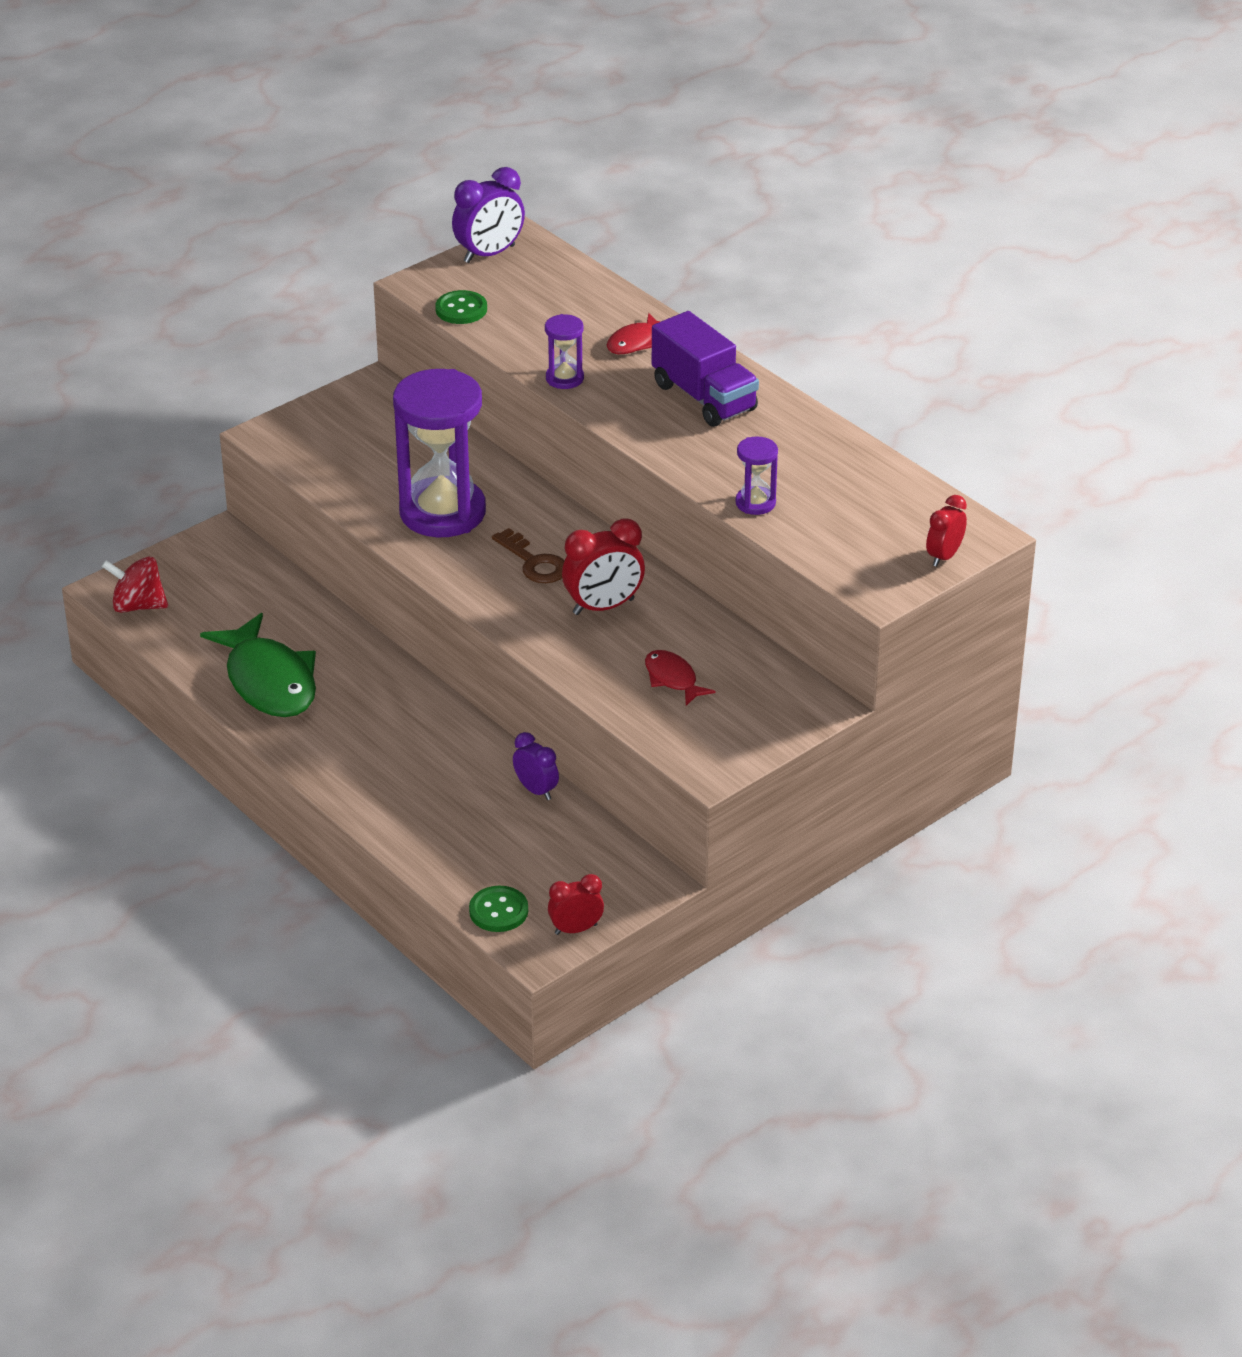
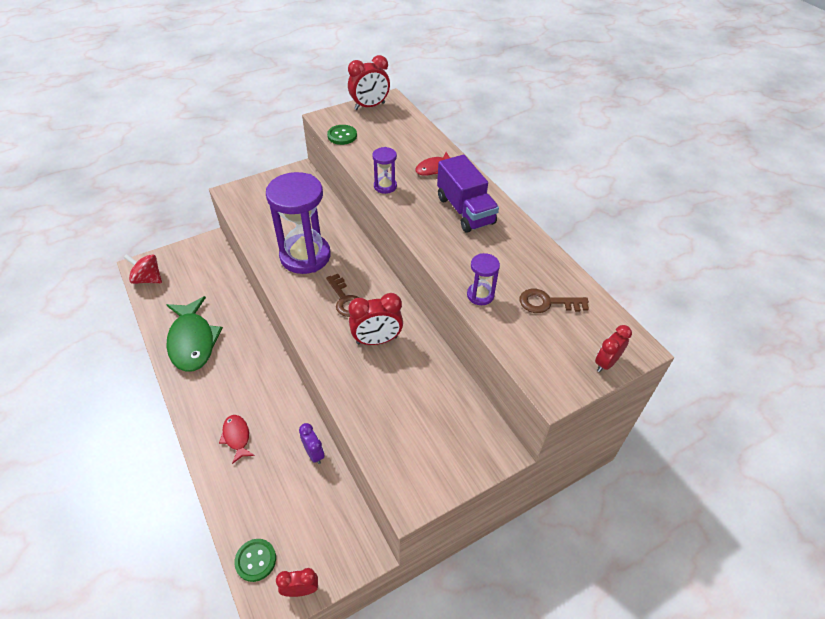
camera: 10 degrees right, 10 degrees up
purple clock [452,167,525,263] -> red clock [348,55,390,110]
red fish [645,650,715,706] -> red fish moved to [219,415,255,464]
none -> brown key [519,289,589,313]

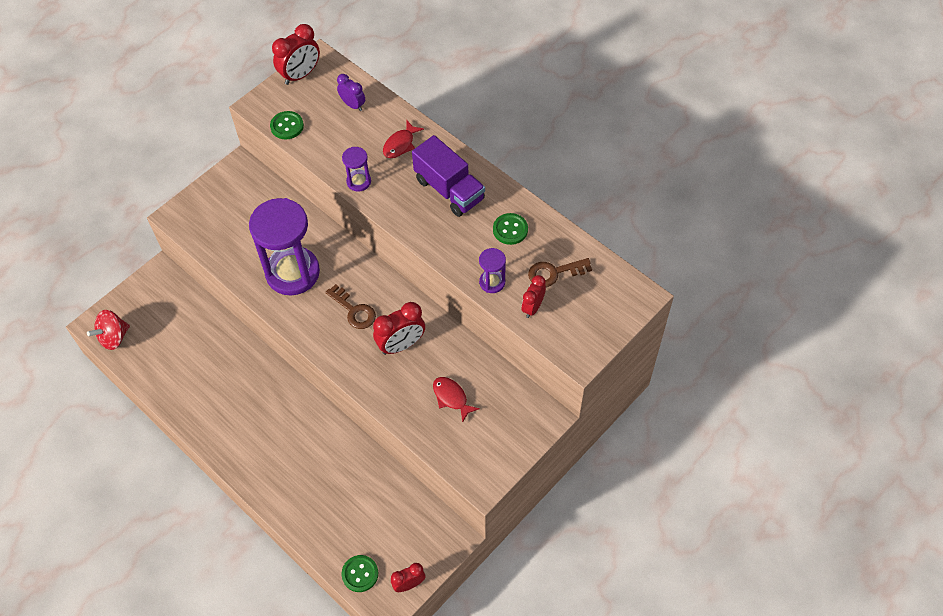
camera: 15 degrees left, 10 degrees up
red spinning top [123,254,162,284] -> red spinning top turned 45 degrees counterclockwise [87,310,130,350]
green fish [166,296,223,372] -> none
red fish [219,415,255,464] -> red fish moved to [433,377,480,423]
purple clock [299,423,325,464] -> purple clock moved to [337,74,365,111]
red clock [595,325,632,372] -> red clock moved to [522,275,546,318]
none -> green button [493,213,528,245]

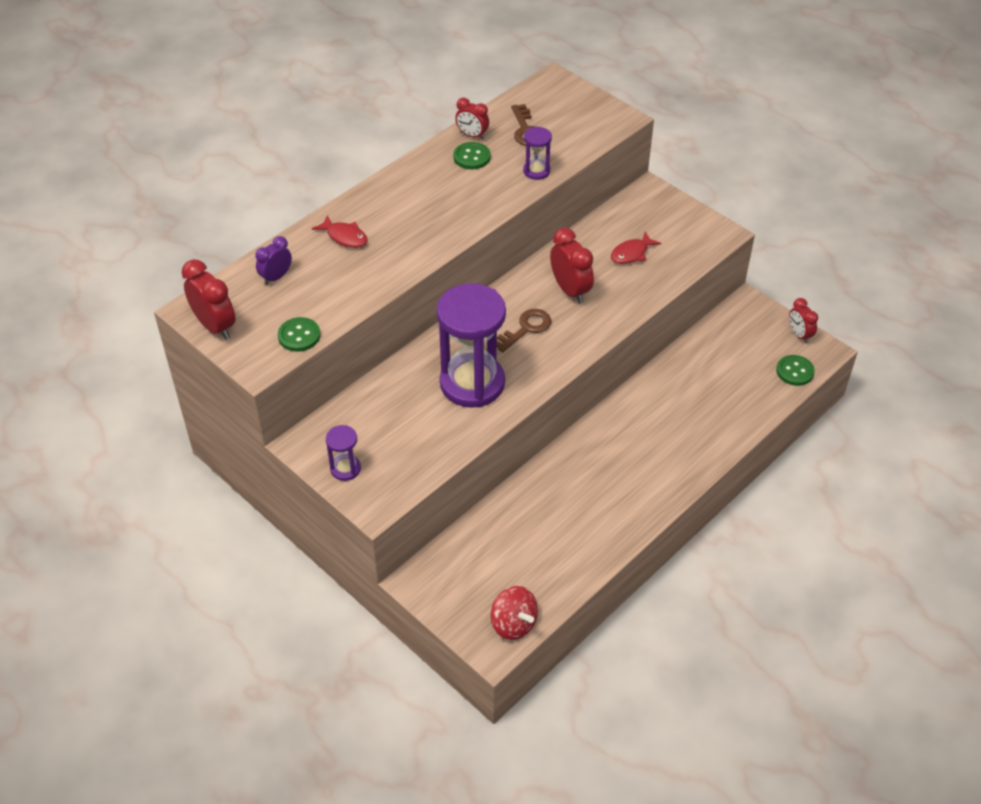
camera: 90 degrees left, 10 degrees down
purple hourglass [342,147,371,192] -> purple hourglass moved to [326,425,361,481]
purple truck [412,135,485,217] -> none
red clock [522,275,546,318] -> red clock moved to [455,98,489,140]

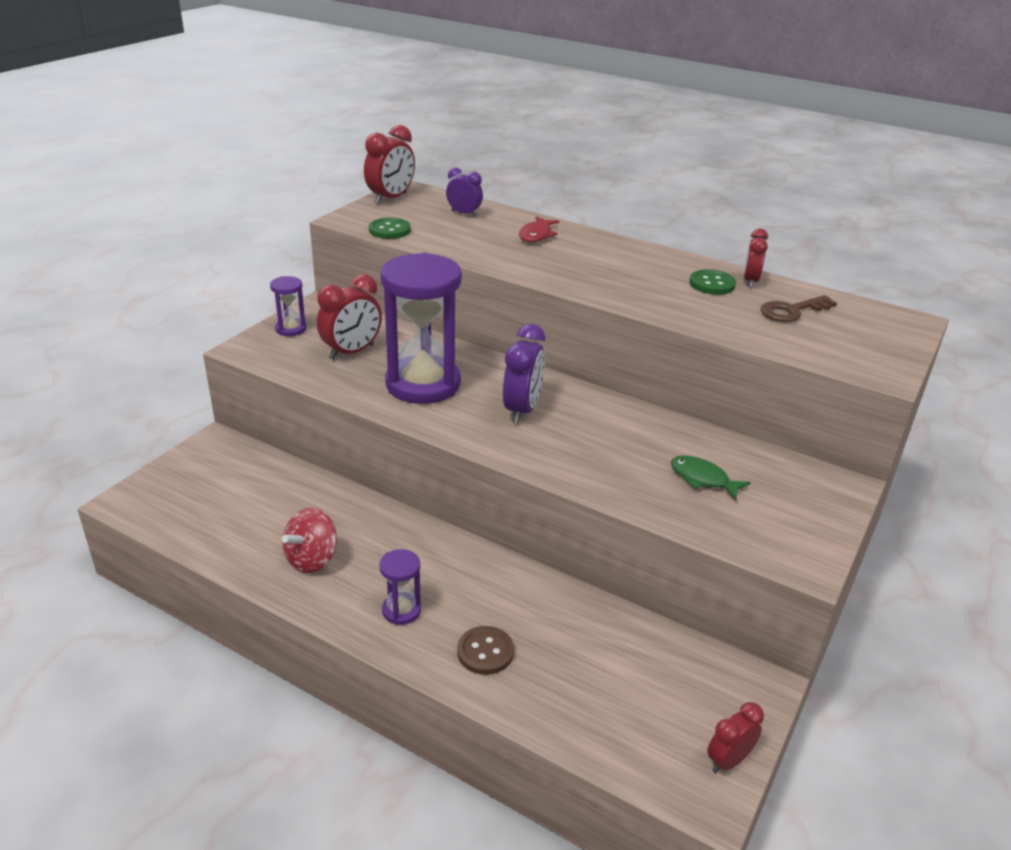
camera: 75 degrees right, 15 degrees down
red spinning top [491,586,538,640] -> red spinning top moved to [282,508,337,573]
brown key [497,309,551,352] -> purple clock [503,324,545,423]
purple hourglass [523,126,552,180] -> purple hourglass moved to [379,549,421,625]
red clock [550,228,594,304] -> red clock moved to [317,274,382,360]
red fish [611,232,661,264] -> green fish [671,455,751,500]
green button [776,355,815,386] -> none
none -> brown button [457,626,514,675]

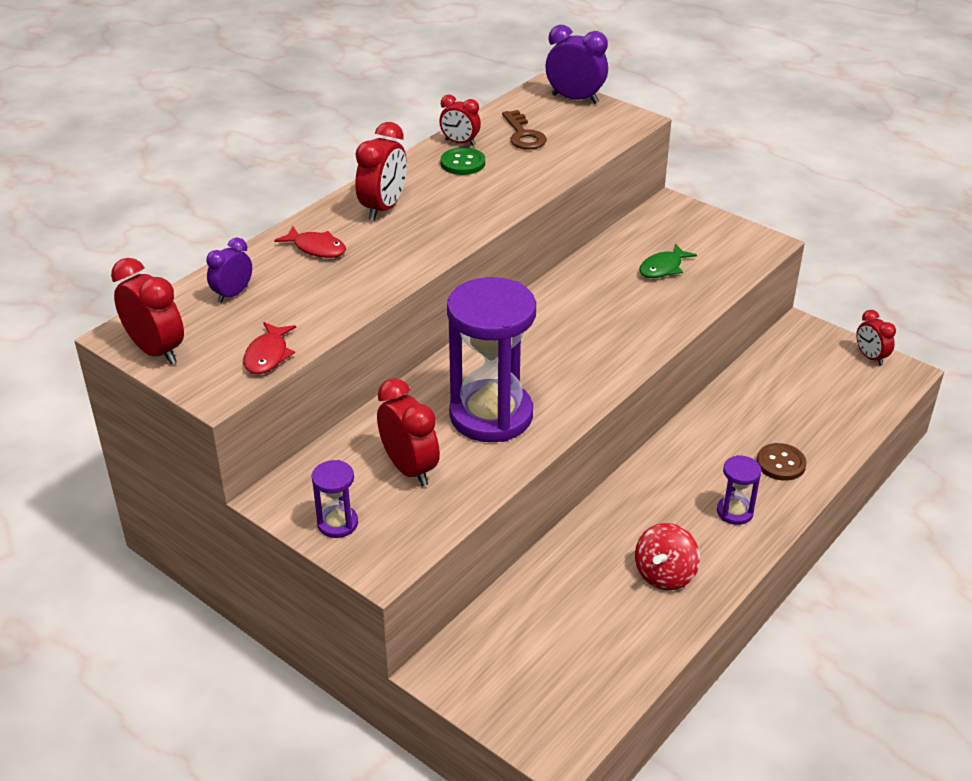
camera: 80 degrees left, 5 degrees up
red spinning top [282,508,337,573] -> red spinning top turned 75 degrees clockwise [635,523,700,590]
green button [369,218,411,239] -> red fish [243,322,296,374]
purple clock [503,324,545,423] -> purple clock moved to [546,25,608,104]
none -> red clock [355,122,407,221]

